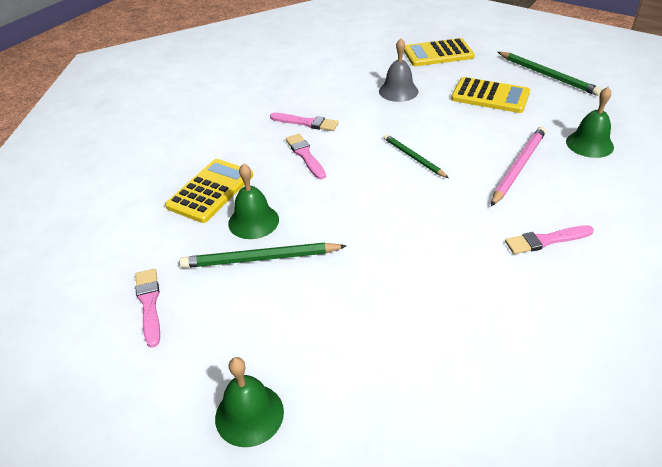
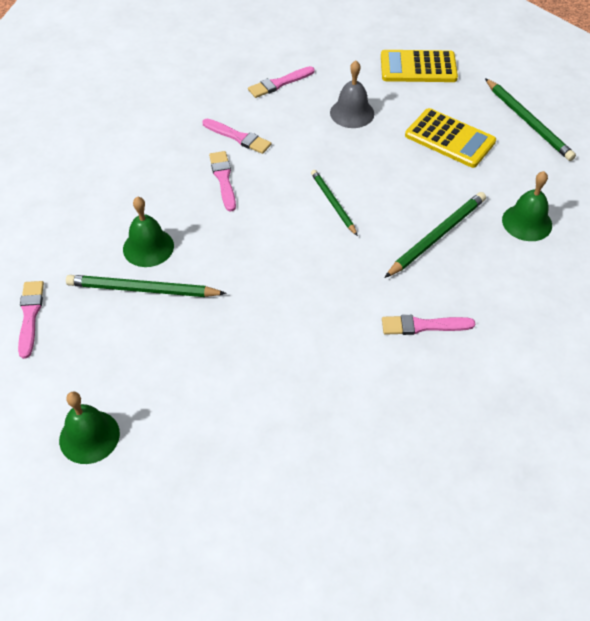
camera: 10 degrees right, 10 degrees up
yellow calculator [165,159,253,223] -> none
pink pencil [491,126,546,206] -> green pencil [385,192,486,278]
none -> pink brush [248,66,315,98]

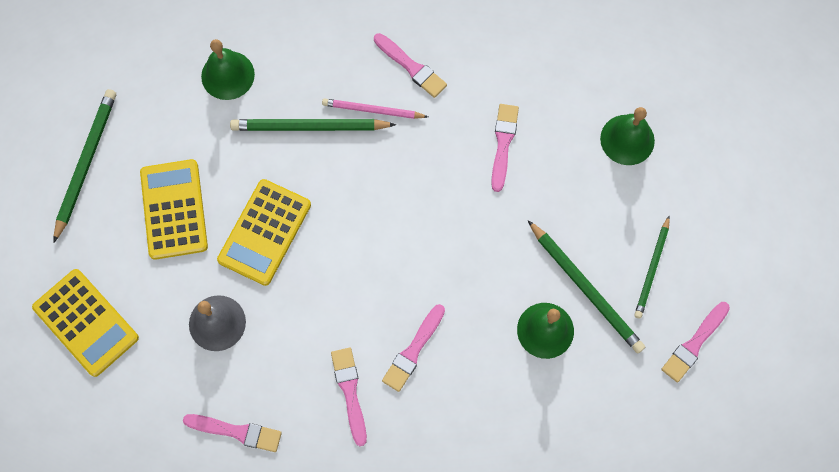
camera: 135 degrees left, 20 degrees up
green bell [59,391,120,464] -> green bell moved to [600,107,655,165]
green pencil [311,170,358,236] -> green pencil moved to [634,216,670,319]
none -> yellow calculator [217,179,311,286]
none -> pink pencil [322,98,428,119]
none -> pink brush [491,104,519,192]

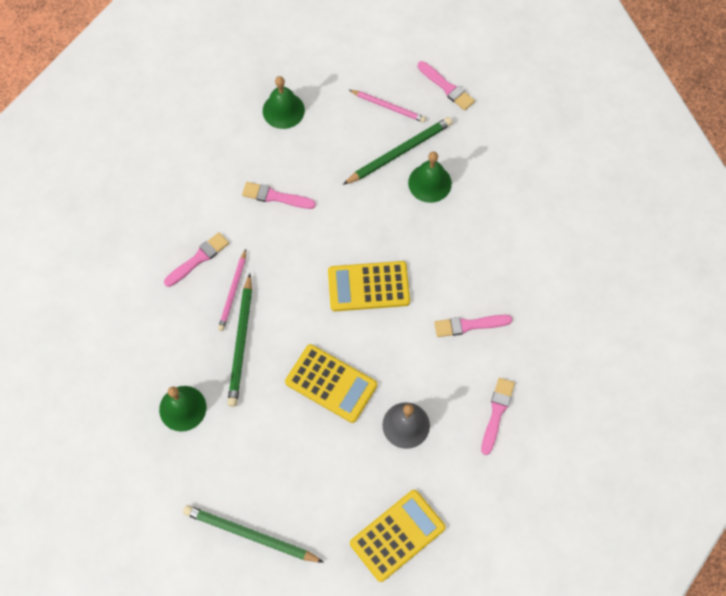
camera: 85 degrees left, 5 degrees down
yellow calculator [140,159,208,260] -> yellow calculator moved to [328,261,410,311]
pink brush [382,304,445,392] -> none
green pencil [634,216,670,319] -> pink pencil [349,90,426,123]

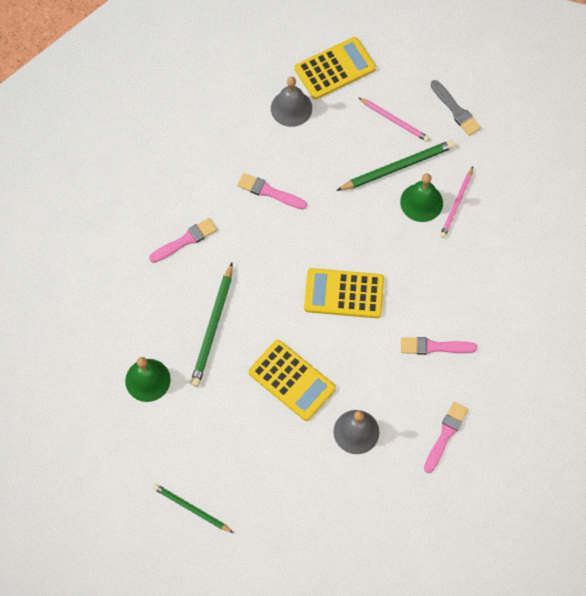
camera: 10 degrees right, 0 degrees up
green pencil [183,505,324,563] -> green pencil [153,484,234,533], size x0.65
pink pencil [218,249,246,331] -> pink pencil moved to [440,167,473,238]
green bell [263,76,305,129] -> grey bell [271,77,312,127]
yellow calculator [350,490,446,582] -> yellow calculator moved to [295,37,376,99]
pink brush [418,61,475,111] -> grey brush [431,80,481,136]

